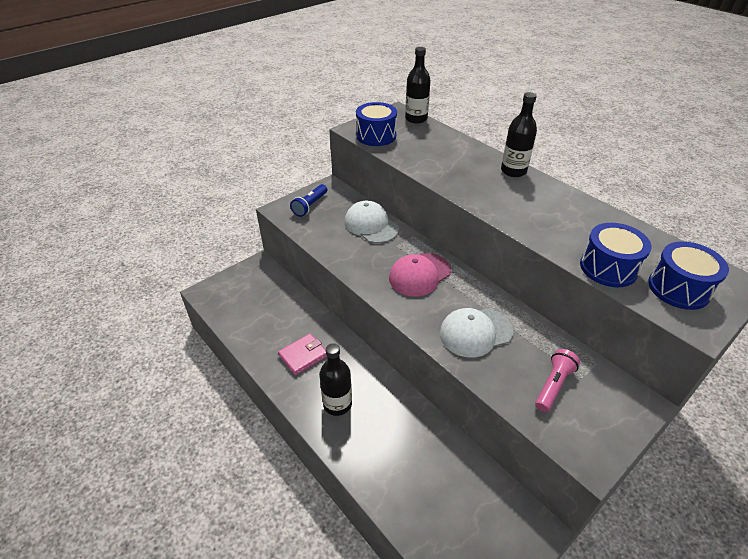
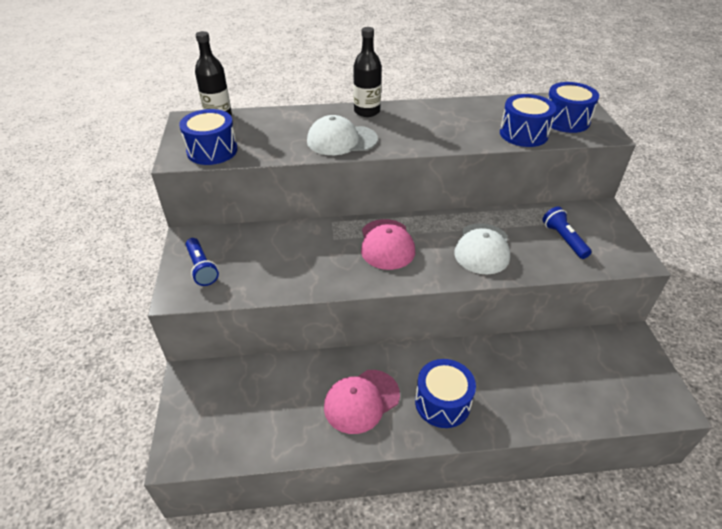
camera: 55 degrees left, 0 degrees up
pink wallet [278,334,327,375] -> pink cap [324,370,400,434]
black bottle [319,343,352,416] -> blue drum [415,359,476,428]
white cap [345,201,399,243] -> white cap moved to [307,115,378,155]
pink flashlight [535,349,580,412] -> blue flashlight [542,207,592,259]

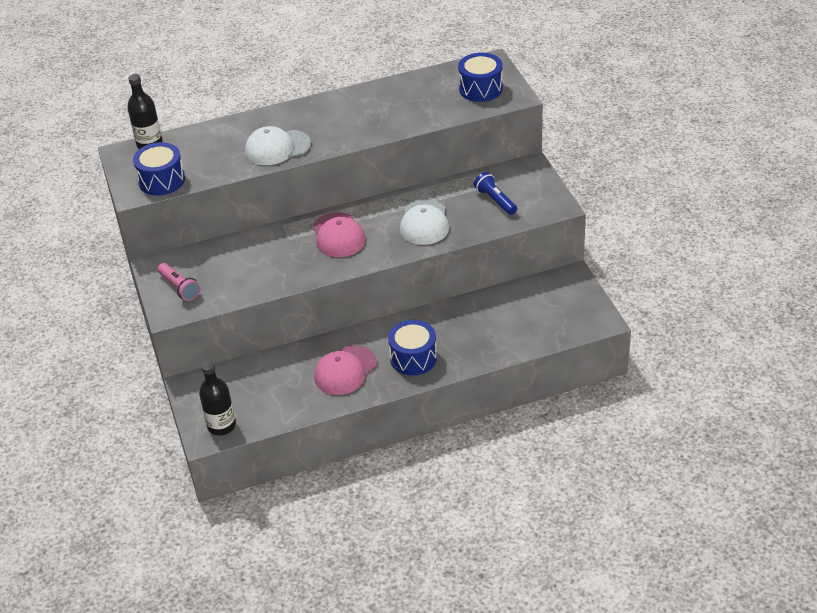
camera: 10 degrees left, 0 degrees up
blue flashlight [186,238,219,286] -> pink flashlight [157,263,200,301]
black bottle [353,27,382,117] -> black bottle moved to [199,361,236,436]
blue drum [500,94,556,147] -> none

